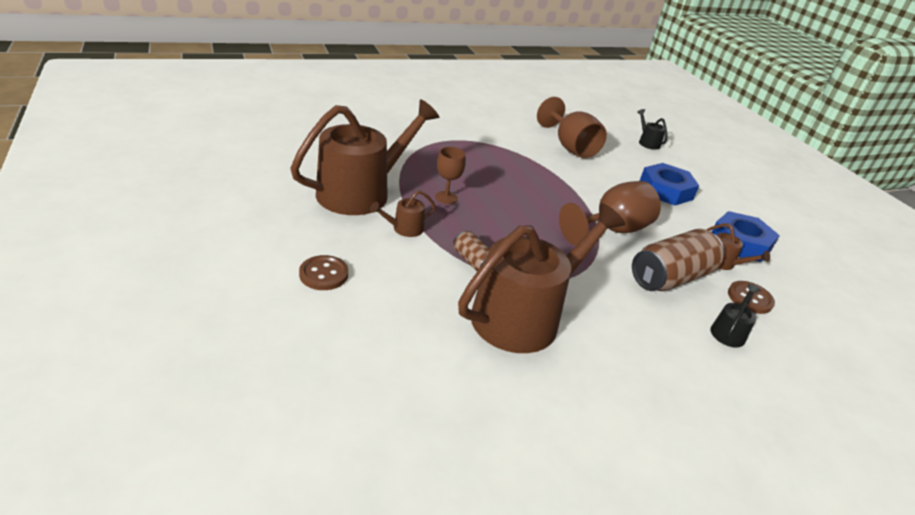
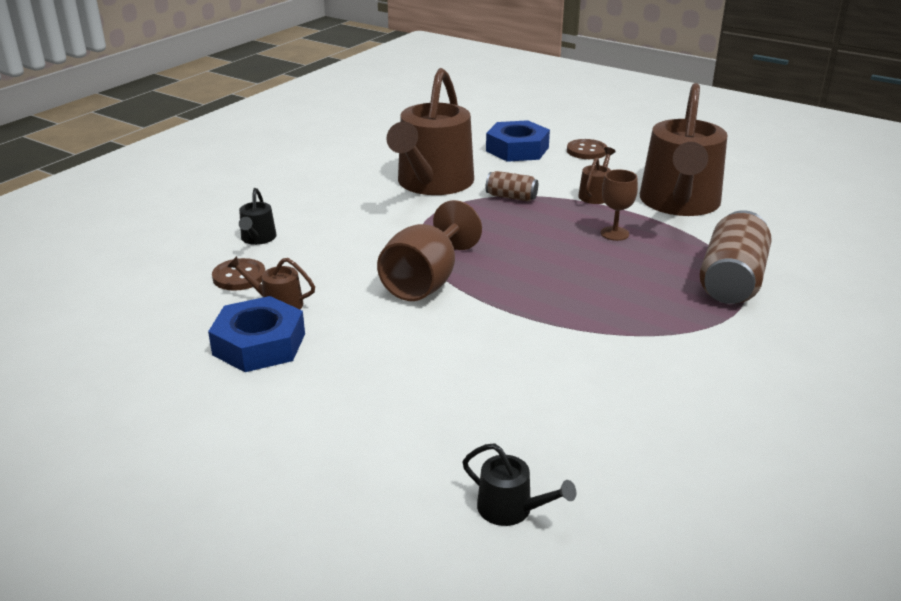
camera: 150 degrees right, 5 degrees down
brown goblet [537,97,607,158] -> none
brown can [632,229,724,291] -> brown can moved to [700,210,772,304]
blue nut [640,163,699,205] -> blue nut moved to [486,120,550,162]

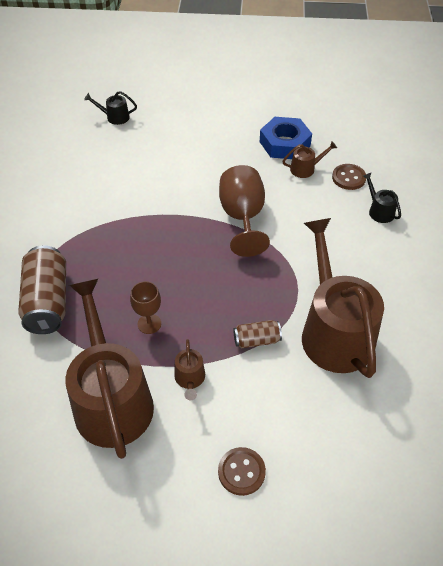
camera: 150 degrees right, 20 degrees up
blue nut [486,120,550,162] -> none

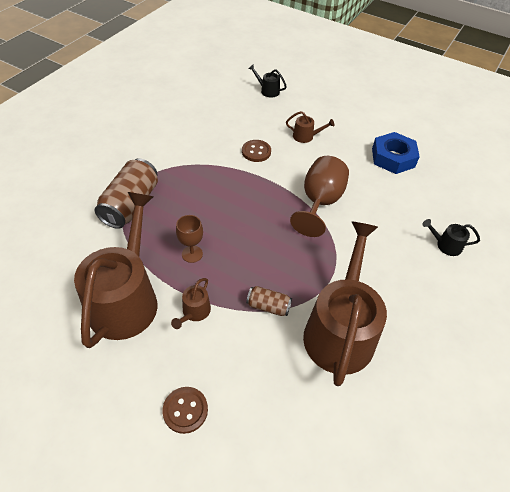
camera: 25 degrees right, 0 degrees up
brown watering can [283,141,337,178] -> brown watering can moved to [286,111,335,143]
brown button [332,164,366,190] -> brown button moved to [242,140,271,162]
black watering can [363,173,401,223] -> black watering can turned 75 degrees counterclockwise [422,219,480,256]

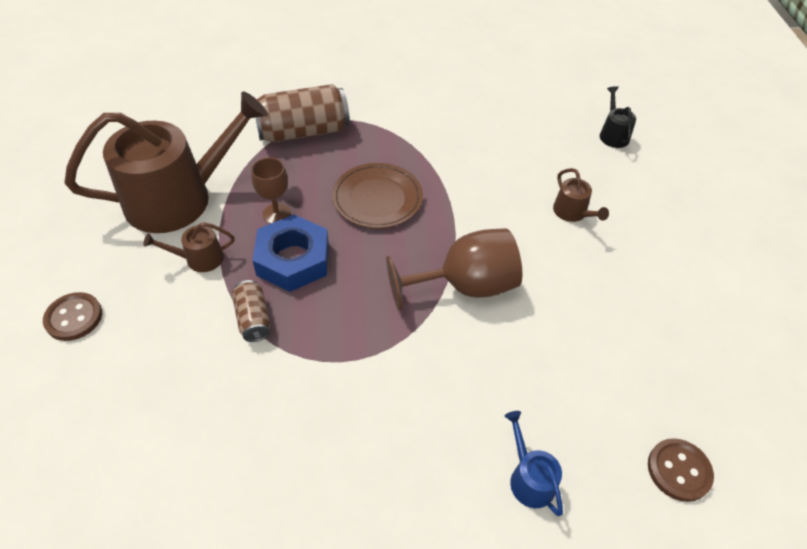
camera: 55 degrees right, 0 degrees up
brown button [242,140,271,162] -> brown button moved to [648,438,714,502]
brown watering can [303,221,387,386] -> none
blue nut [372,132,420,174] -> blue nut moved to [252,215,329,292]
black watering can [422,219,480,256] -> blue watering can [505,411,563,516]
none -> brown plate [332,163,423,229]

